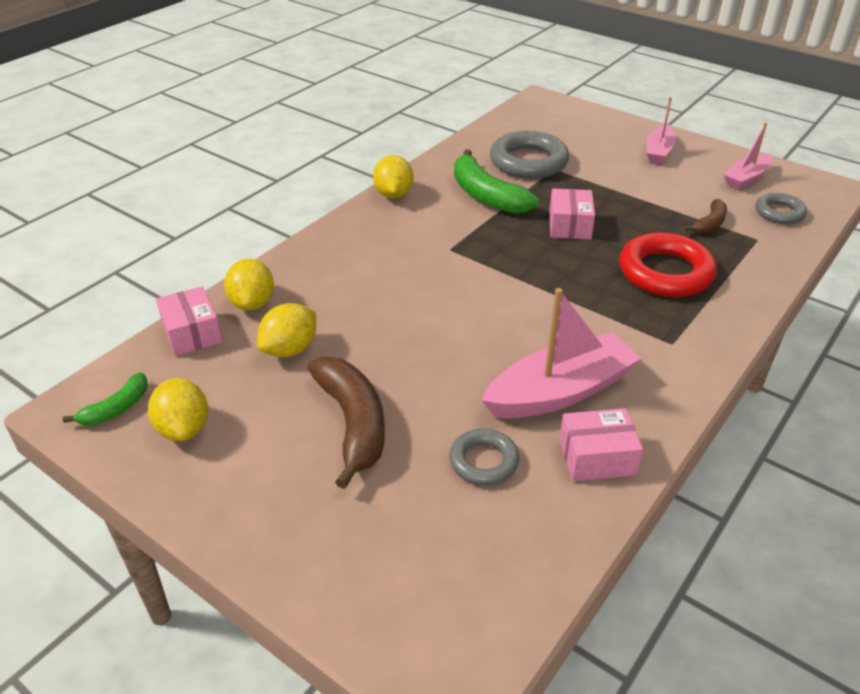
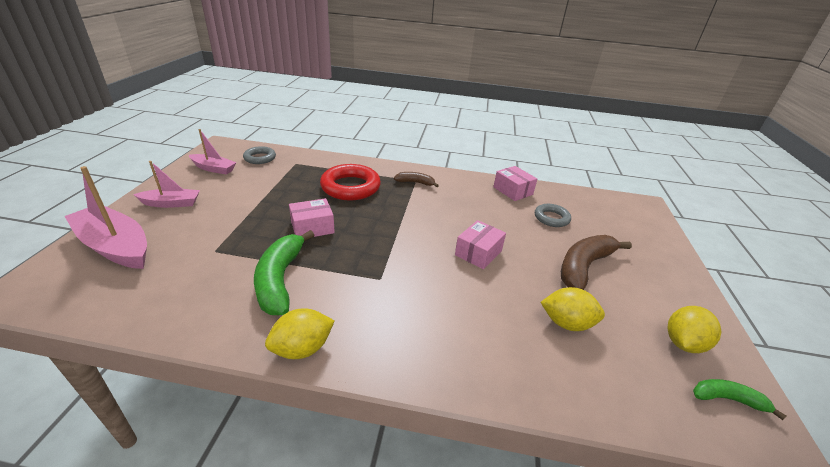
camera: 120 degrees left, 5 degrees down
pink box [156,286,222,356] -> pink box moved to [455,220,506,269]
yellow lemon [224,259,274,311] -> none
green banana [454,149,539,214] -> green banana turned 150 degrees clockwise [254,230,314,315]
pink boat [481,288,642,419] -> pink boat moved to [64,166,147,269]
grey ring [490,131,569,179] -> none
brown banana [684,199,727,234] -> brown banana moved to [394,172,439,187]

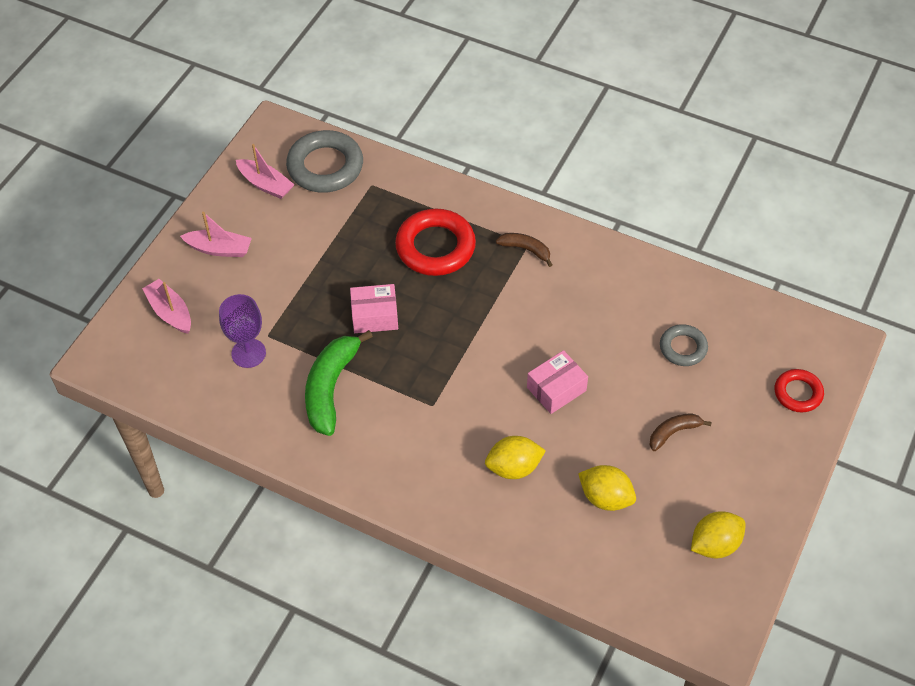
camera: 20 degrees right, 20 degrees up
pink boat [64,166,147,269] -> pink boat [142,279,191,334], size x0.59
grey ring [243,146,276,164] -> grey ring [286,130,363,193], size x1.76
yellow lemon [265,308,334,359] -> yellow lemon moved to [485,436,546,479]
pink box [493,166,537,201] -> none
brown banana [561,235,632,290] -> brown banana [650,413,712,451], size x0.53
green banana [693,379,786,420] -> none
none -> purple goblet [219,294,266,368]
none -> red ring [774,369,824,412]

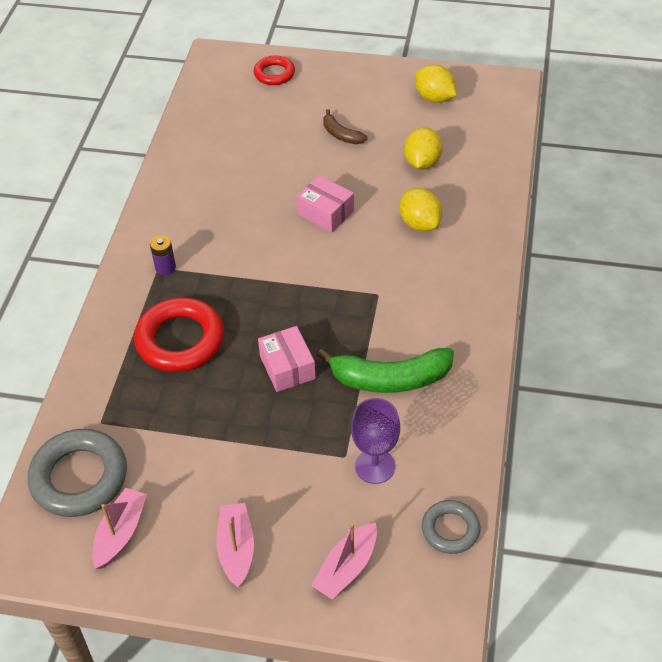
camera: 105 degrees left, 5 degrees down
brown banana [496,233,552,267] -> purple battery [150,235,176,275]
grey ring [660,324,708,366] -> grey ring moved to [422,500,480,554]

